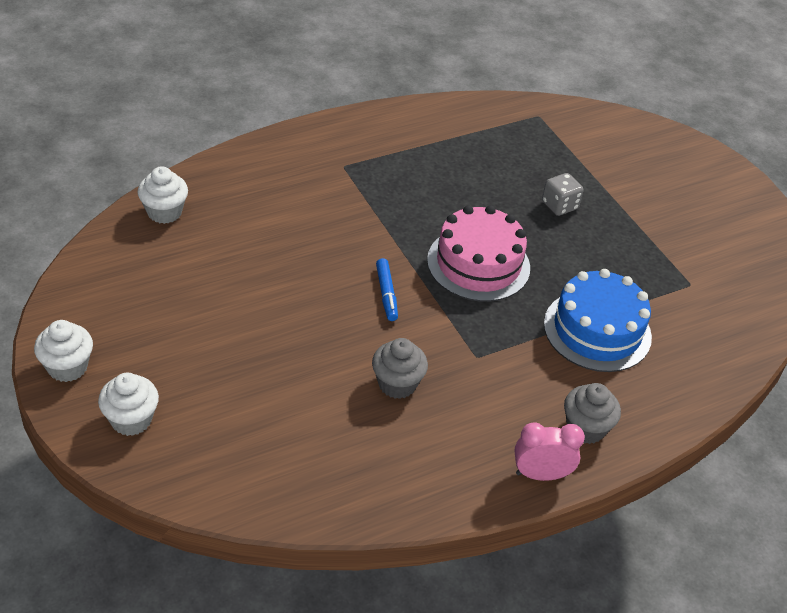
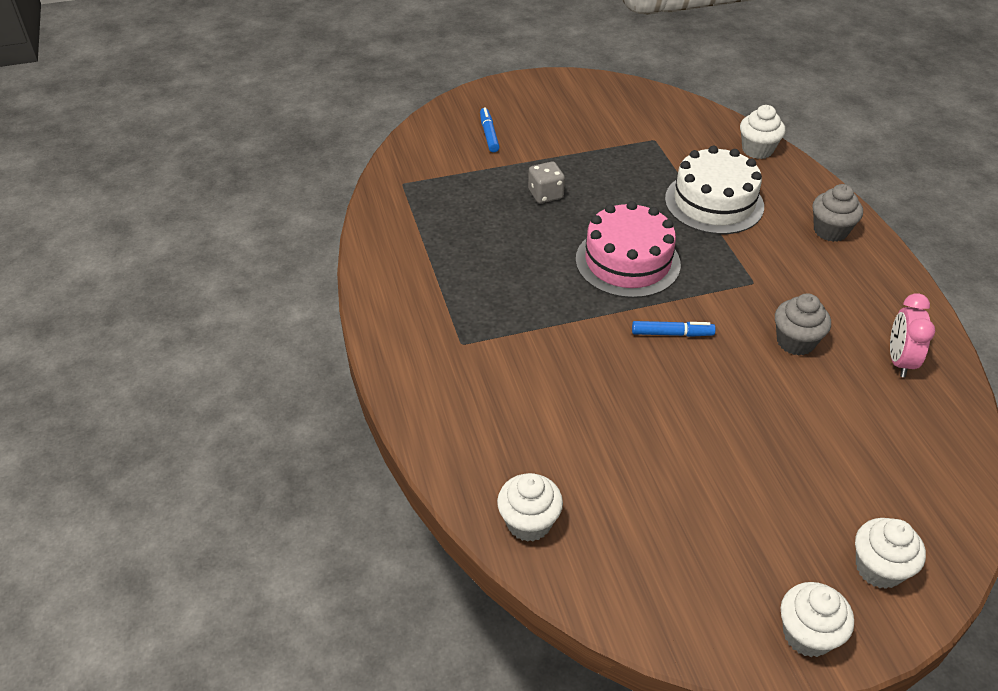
camera: 75 degrees left, 0 degrees up
pink clock [515,422,585,481] -> pink clock moved to [890,293,935,378]
blue cake [544,269,652,372] -> white cake [665,146,764,234]
none -> blue marker [480,107,500,152]
none -> white cupcake [740,105,785,159]

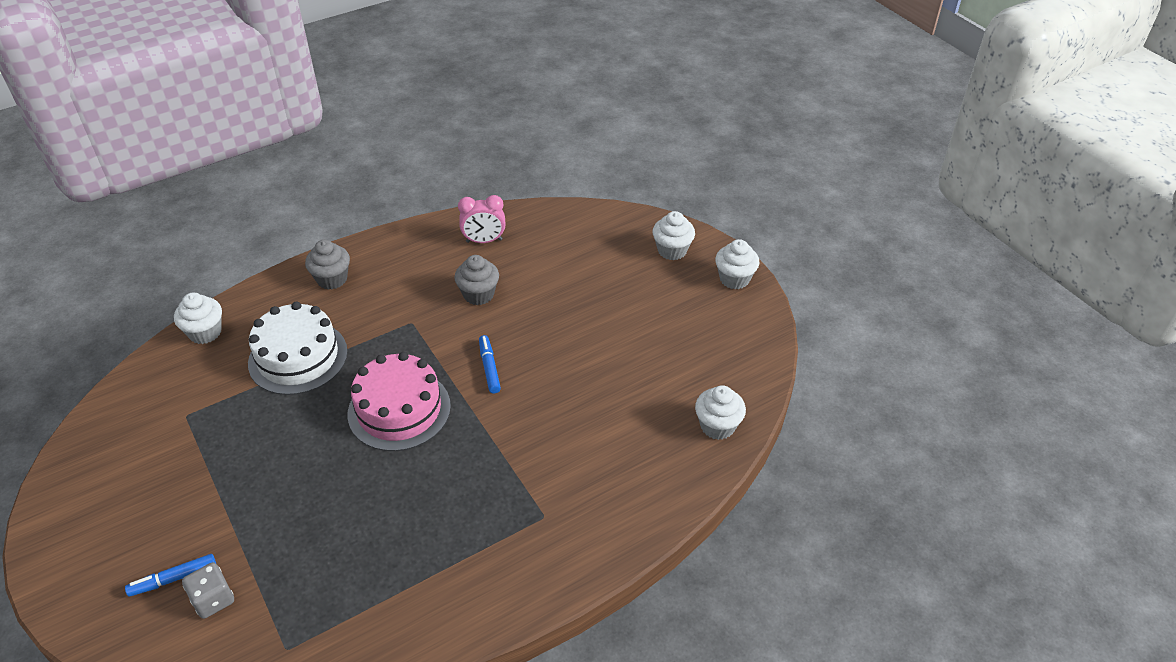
camera: 105 degrees left, 0 degrees up
grey dice [528,162,565,203] -> grey dice moved to [182,562,234,619]

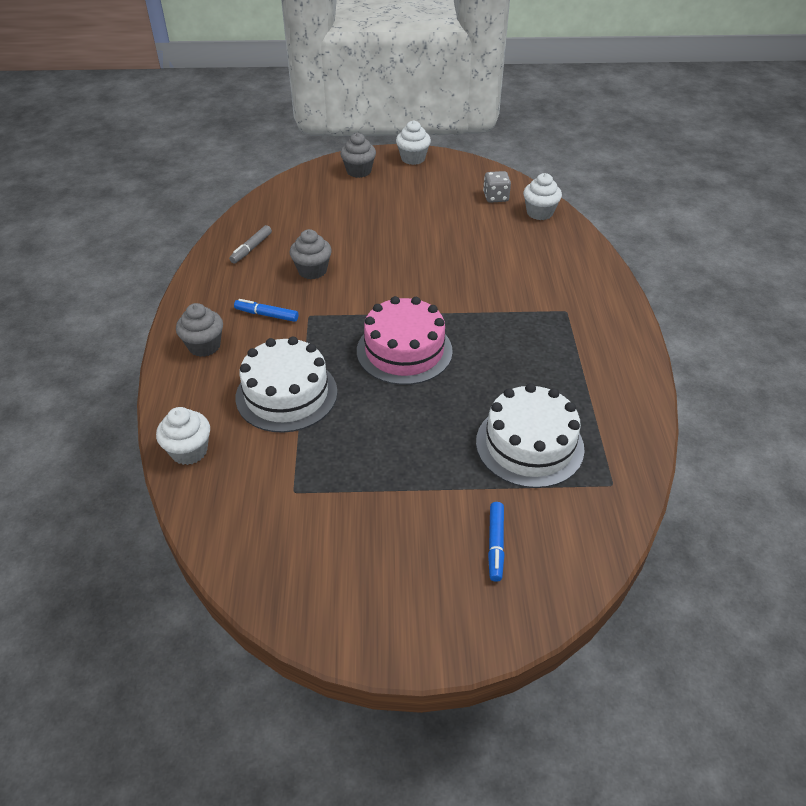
camera: 60 degrees left, 0 degrees up
grey dice [182,562,234,619] -> grey dice moved to [483,171,511,203]
pink clock [458,195,505,243] -> grey marker [229,225,272,263]
blue marker [479,335,501,394] -> blue marker moved to [234,299,298,322]
white cupcake [653,211,695,260] -> grey cupcake [340,133,376,178]
none -> white cake [476,383,584,488]

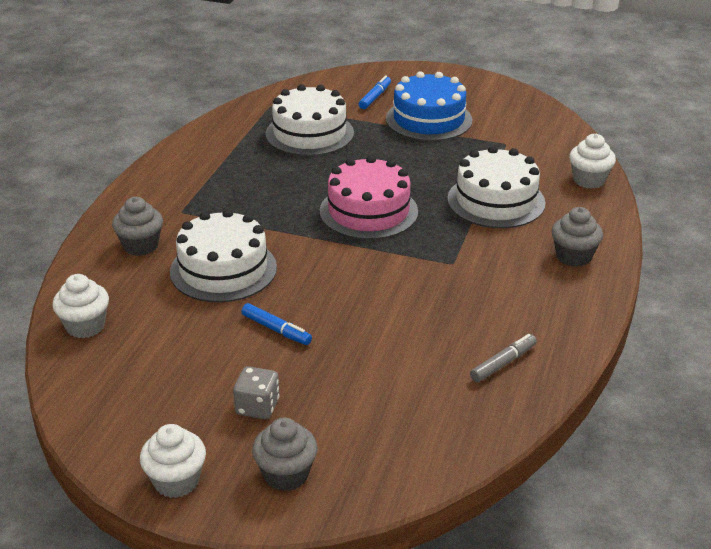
camera: 160 degrees left, 10 degrees down
blue marker [234,299,298,322] -> blue marker moved to [242,303,312,345]
grey cupcake [290,229,332,279] -> grey cupcake moved to [112,197,163,256]
grey dice [483,171,511,203] -> grey dice moved to [233,366,279,419]
none -> white cake [170,209,277,302]
none -> blue cake [386,71,472,141]

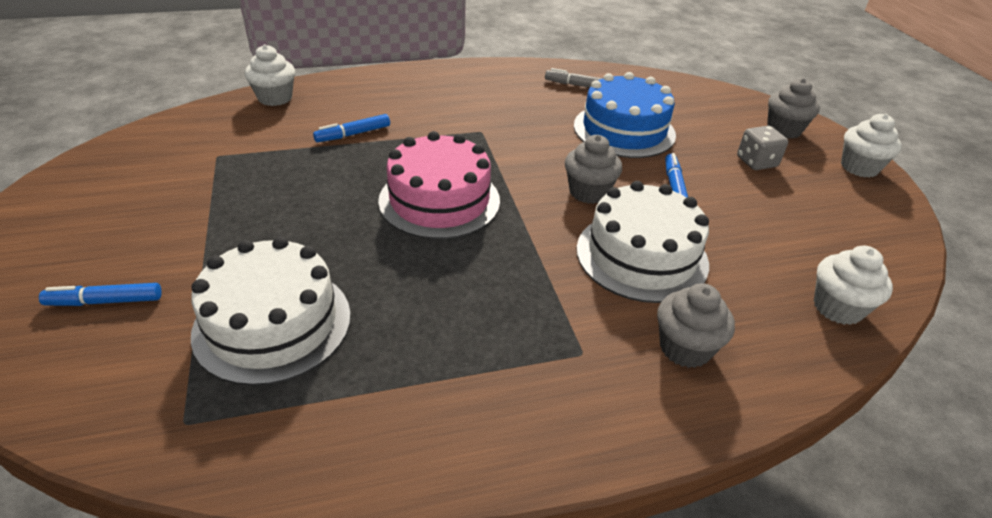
camera: 125 degrees left, 5 degrees up
blue cake [386,71,472,141] -> blue cake moved to [574,72,676,158]
white cake [447,146,546,228] -> blue marker [313,114,390,142]
grey cupcake [552,207,603,267] -> grey cupcake moved to [565,135,622,204]

